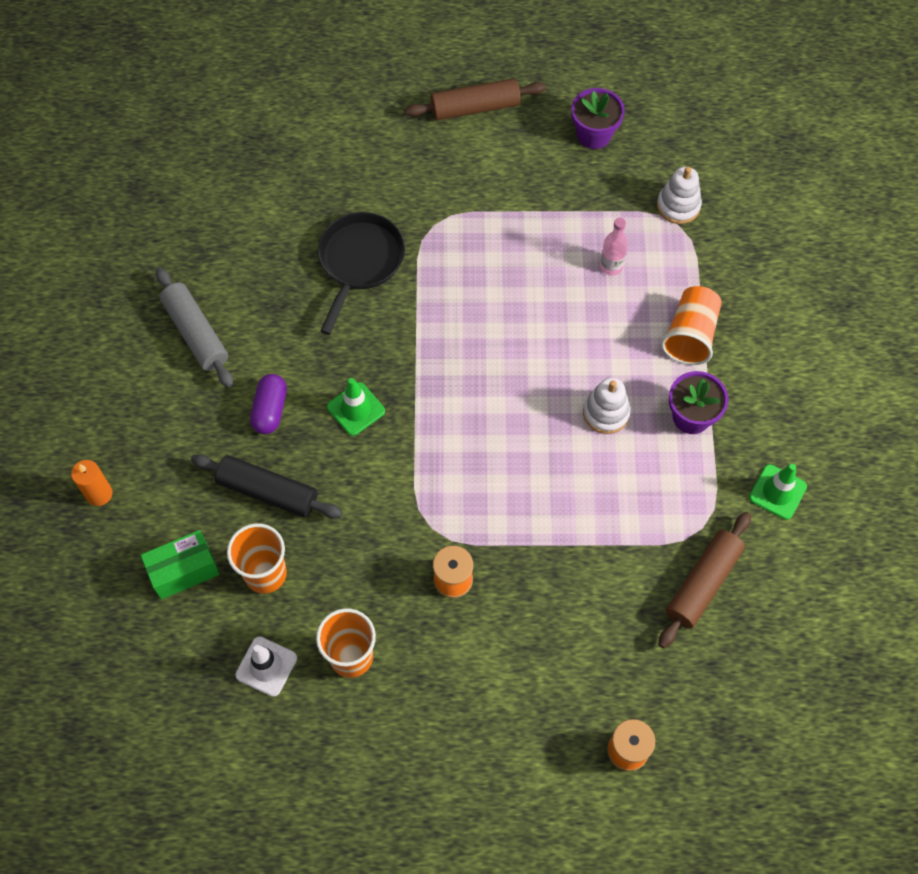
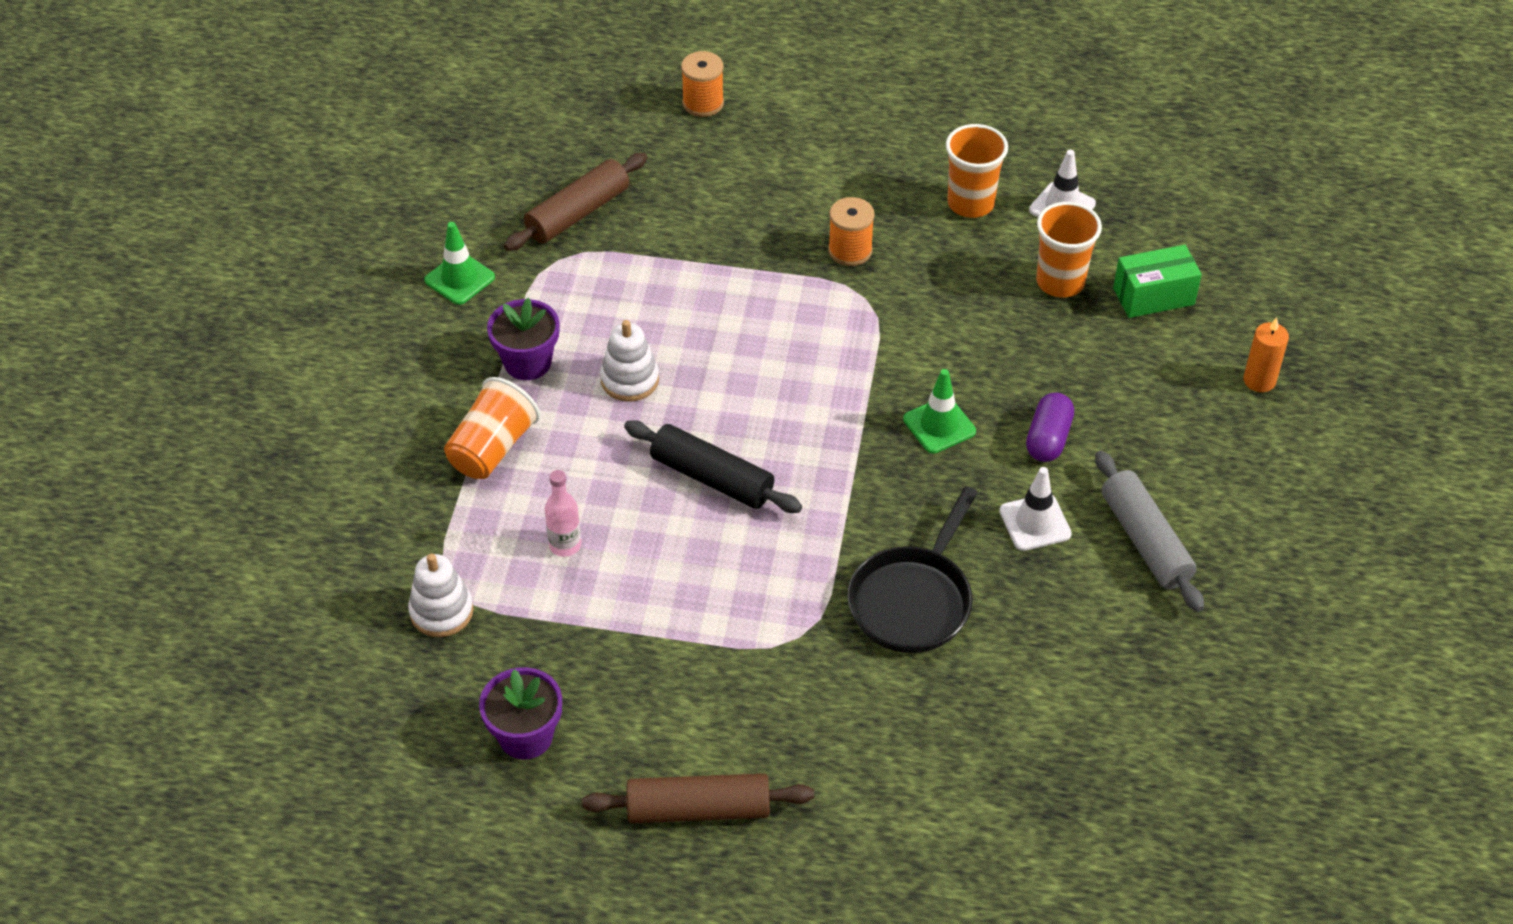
camera: 170 degrees left, 15 degrees down
black rolling pin [191,454,343,519] -> black rolling pin moved to [624,420,802,513]
none -> white traffic cone [999,467,1072,551]

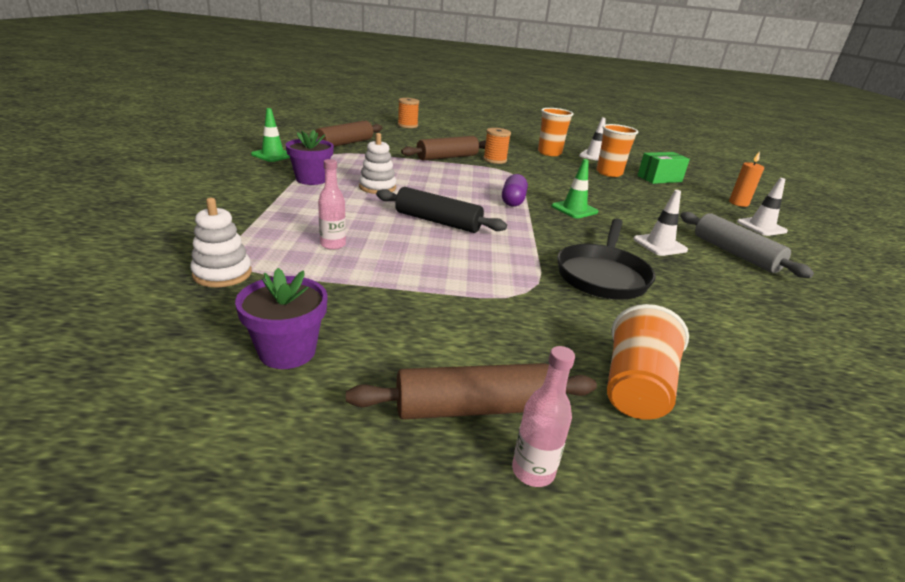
camera: 10 degrees left, 20 degrees down
orange cup [444,377,540,479] -> orange cup moved to [607,304,689,420]
purple capsule [1026,393,1074,462] -> purple capsule moved to [502,174,528,207]
none -> brown rolling pin [401,136,486,160]
none -> pink bottle [512,346,575,487]
none -> white traffic cone [737,178,788,236]

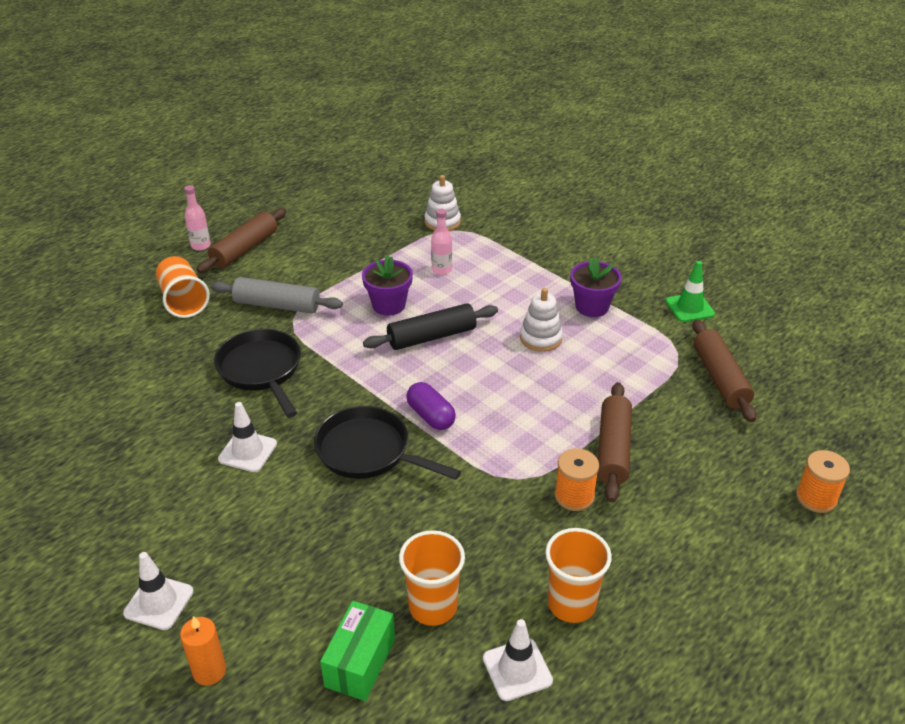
camera: 135 degrees right, 10 degrees up
purple flower pot [235,268,328,369] -> purple flower pot moved to [362,255,413,316]
green traffic cone [551,159,598,218] -> black pan [314,406,461,480]
grey rolling pin [680,212,814,278] -> grey rolling pin moved to [210,277,343,314]

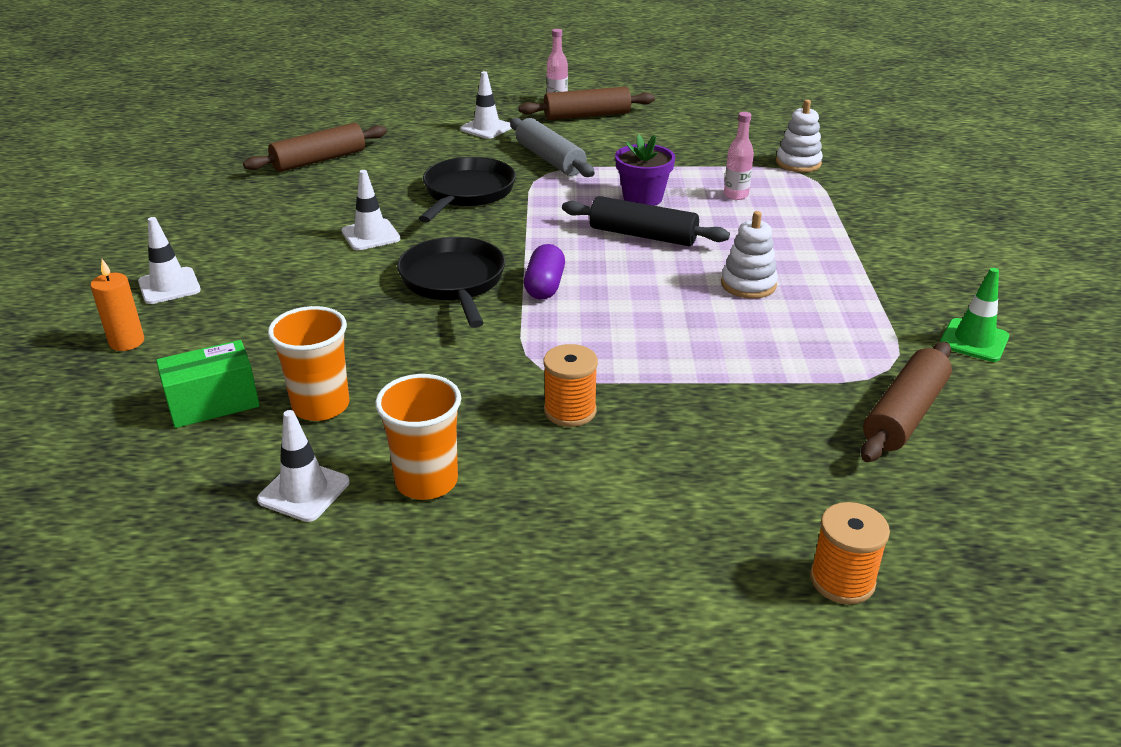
camera: 45 degrees right, 5 degrees down
orange cup [156,256,210,318] -> white traffic cone [460,71,512,139]
purple flower pot [570,258,622,317] -> none
brown rolling pin [597,382,632,502] -> brown rolling pin moved to [243,123,387,172]

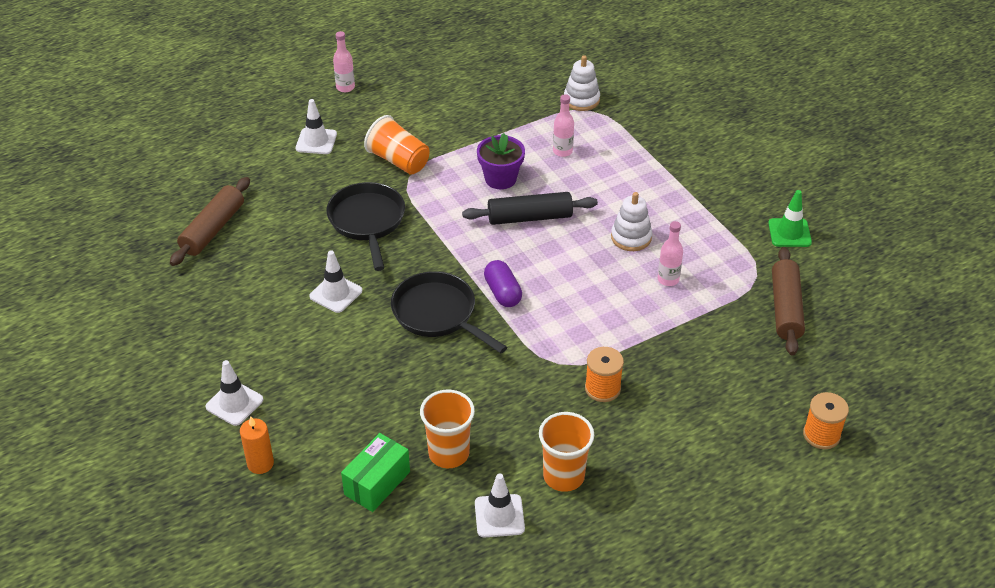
camera: 30 degrees left, 10 degrees up
grey rolling pin [510,118,595,177] -> orange cup [364,115,429,175]
brown rolling pin [519,87,655,120] -> none
none -> pink bottle [658,221,683,286]

